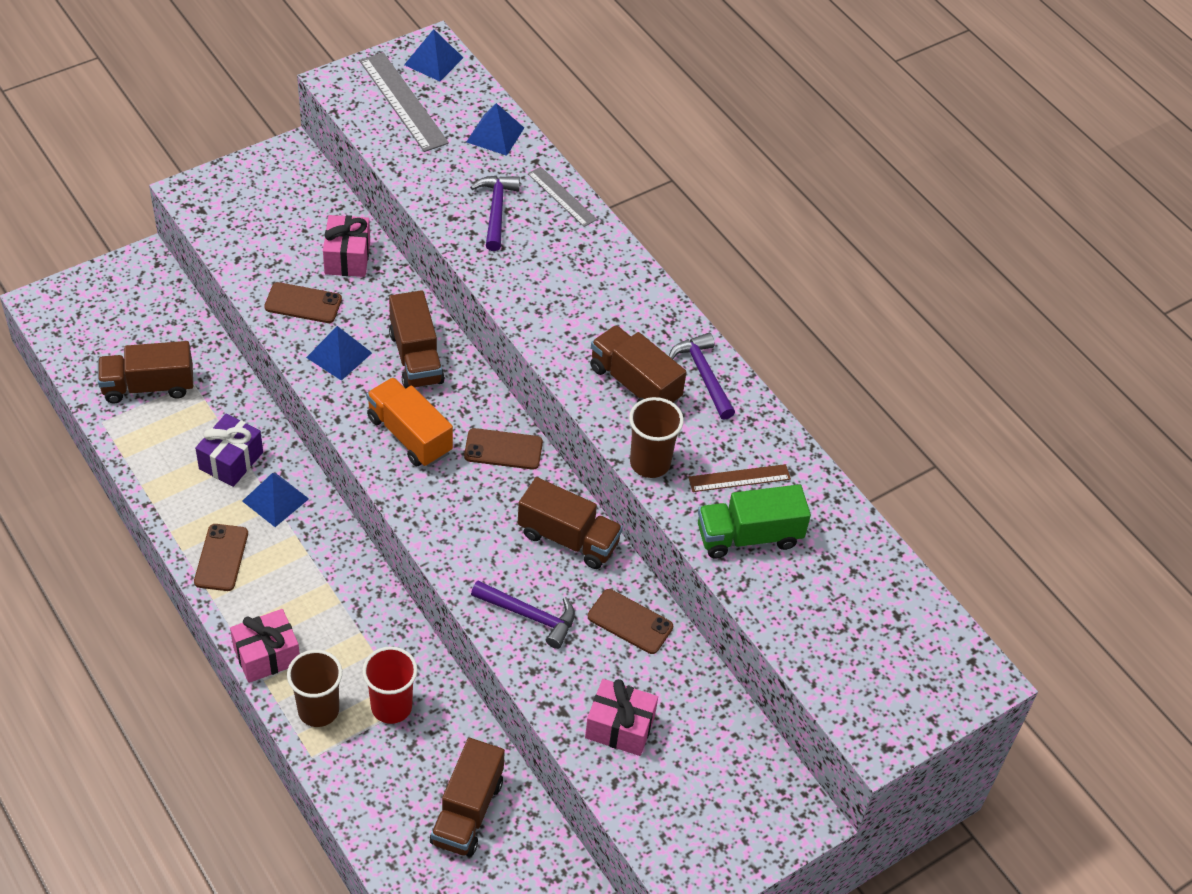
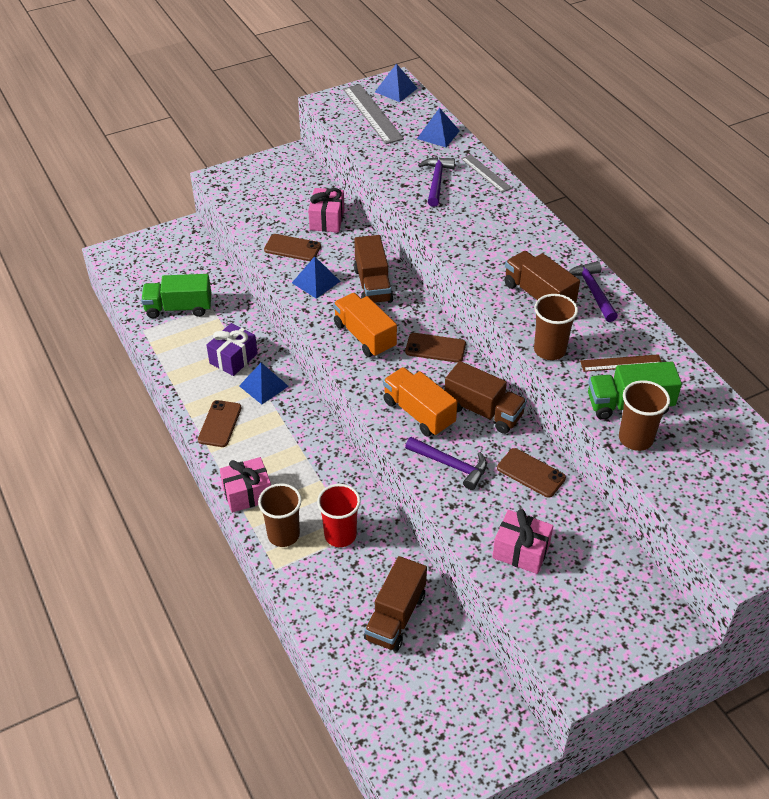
camera: 10 degrees right, 5 degrees down
brown truck [98,341,193,403] -> green truck [141,274,212,319]
none -> orange truck [383,367,458,436]
none -> brown cup [619,380,670,451]

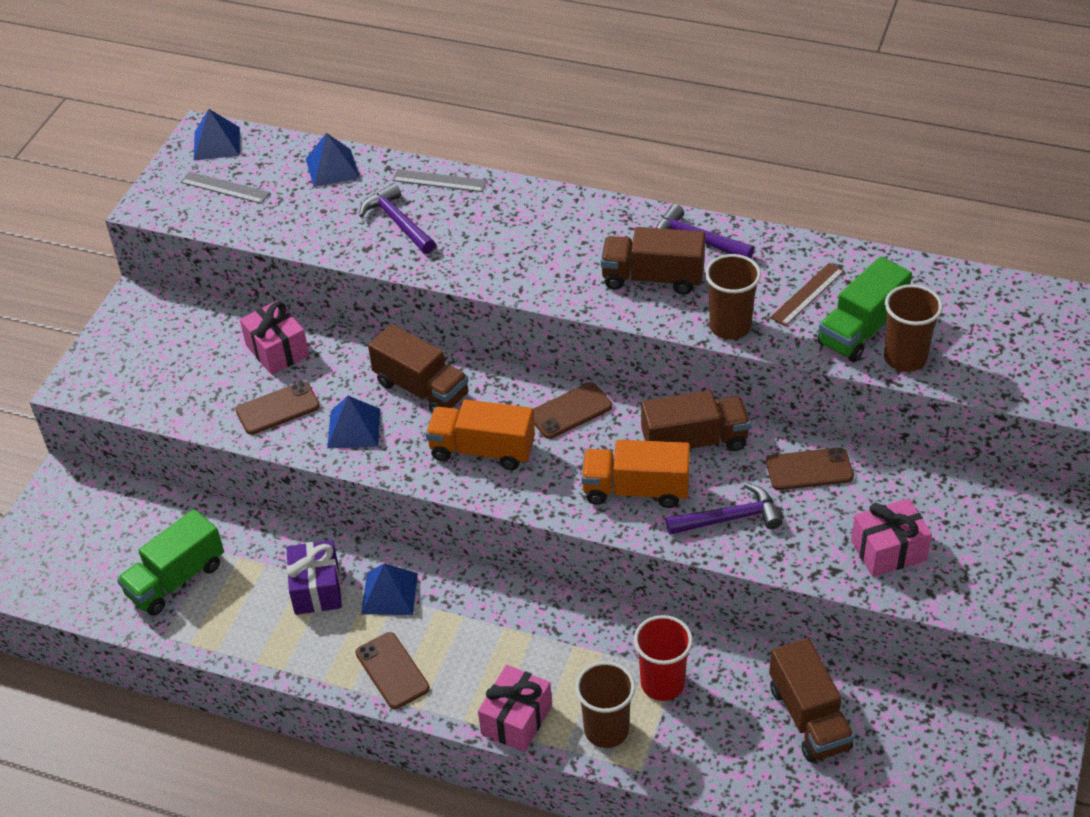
camera: 40 degrees left, 0 degrees up
grey ruler [343,84,404,144] -> grey ruler [181,172,270,204], size x0.60

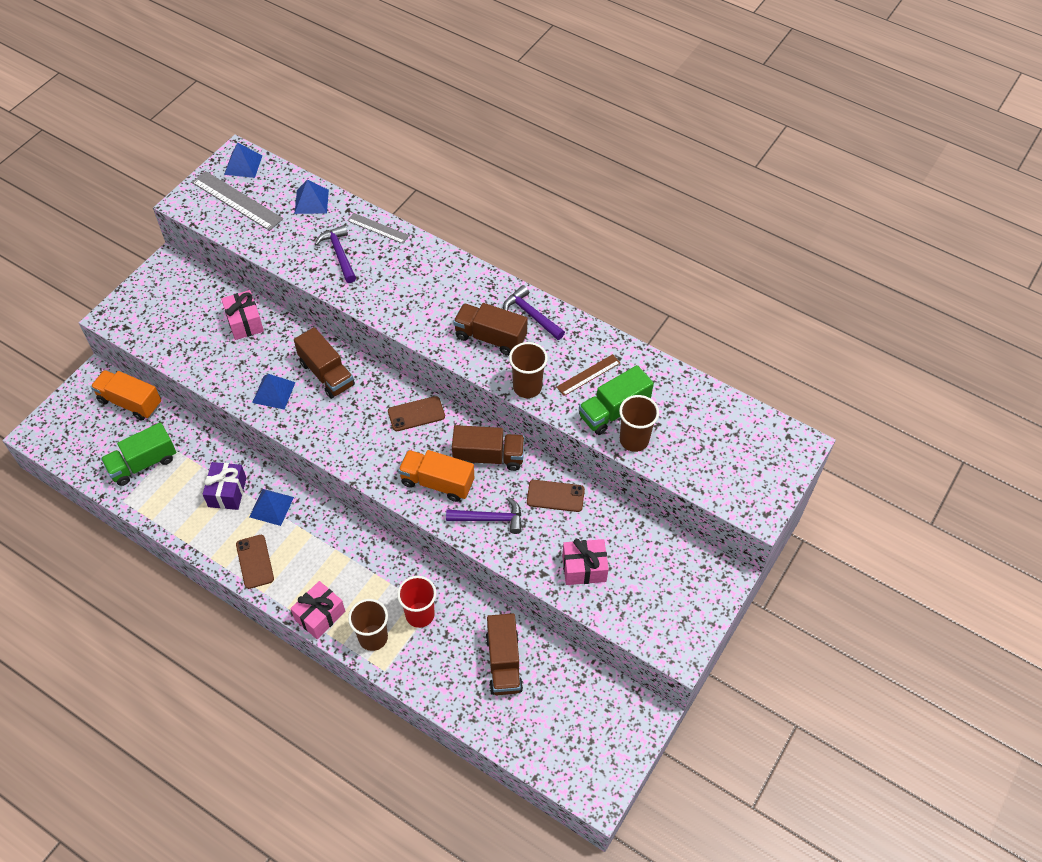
camera: 10 degrees right, 10 degrees up
grey ruler [181,172,270,204] -> grey ruler [192,171,283,231], size x1.67
brown phone [236,381,320,435] -> none
orange truck [426,400,535,470] -> orange truck moved to [91,370,161,421]

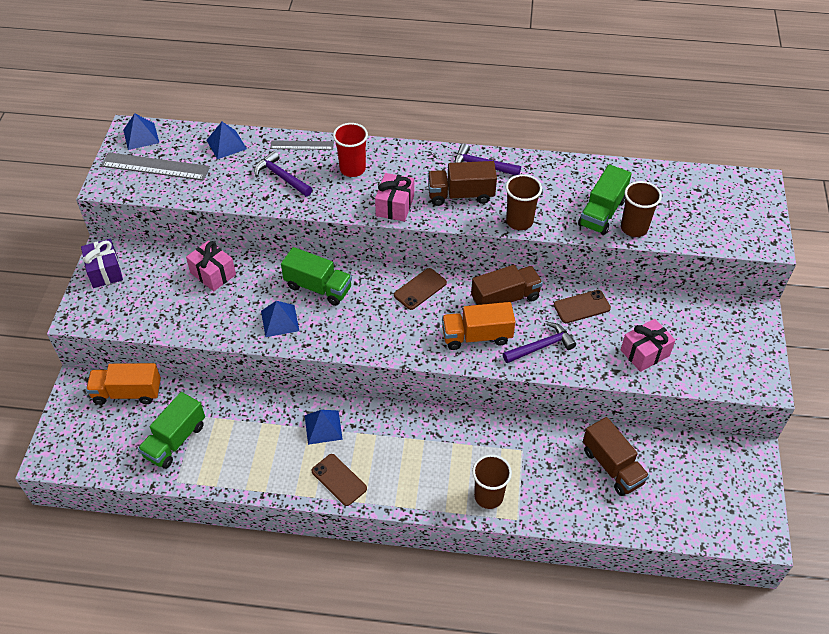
camera: 25 degrees left, 5 degrees down
purple gift [203,462,246,510] -> purple gift moved to [81,239,123,288]
pink gift [290,581,345,639] -> pink gift moved to [375,173,414,222]
brown truck [294,327,355,399] -> green truck [281,247,352,306]
red cup [397,576,436,628] -> red cup moved to [333,123,368,177]
brown ruler [557,354,620,396] -> none

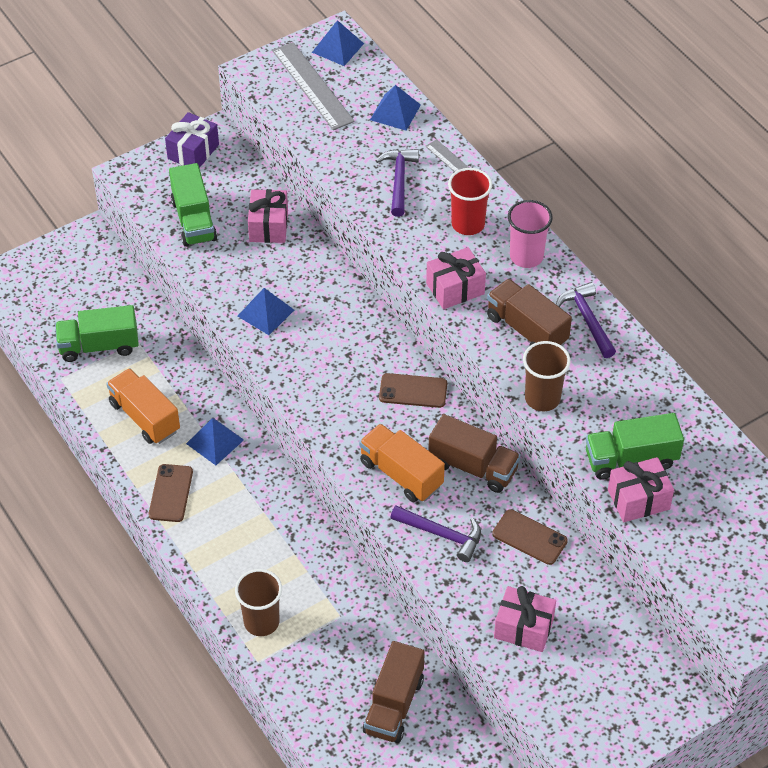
camera: 50 degrees right, 0 degrees up
orange truck [86,363,161,405] -> orange truck moved to [106,368,180,444]
green truck [281,247,352,306] -> green truck moved to [169,163,217,247]
brown cup [621,181,662,237] -> pink gift [608,457,674,522]
none -> pink cup [508,200,553,268]

